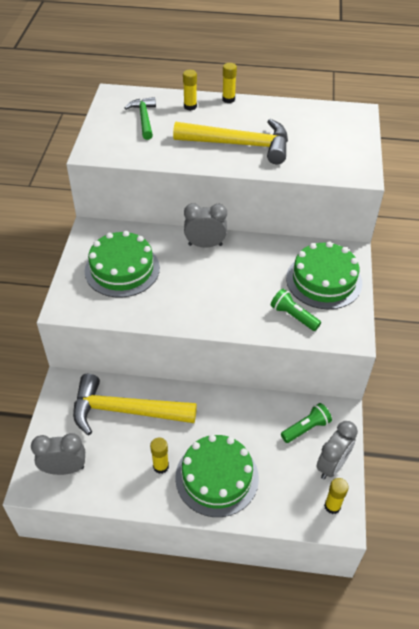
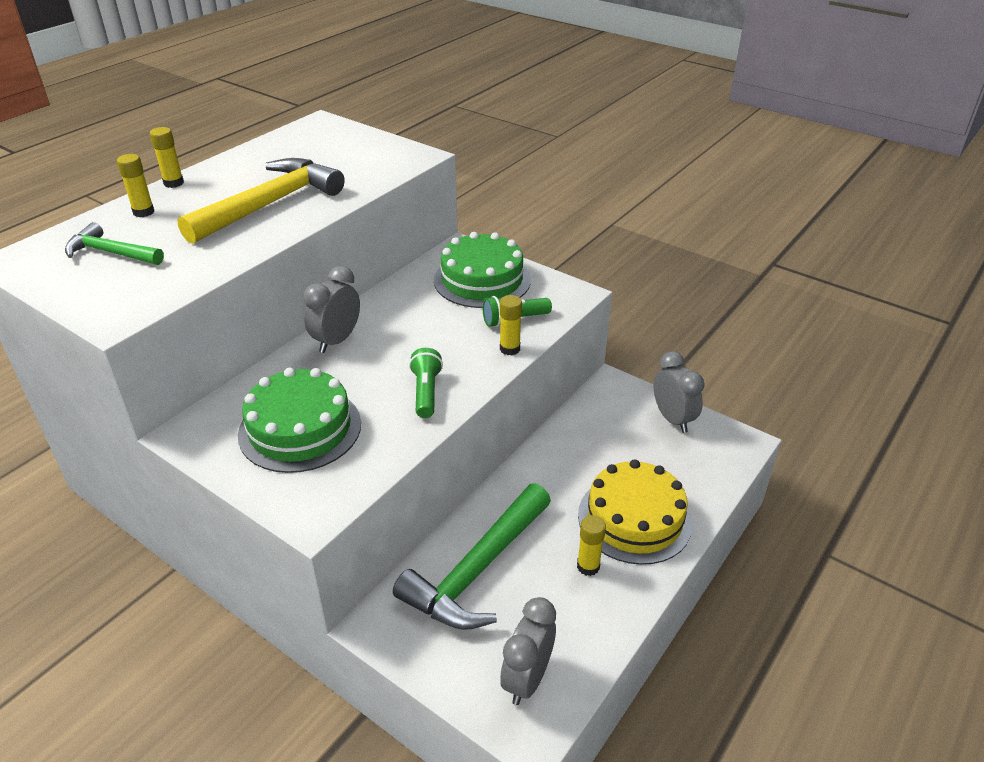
camera: 60 degrees left, 10 degrees down
yellow hammer [73,374,197,435] -> green hammer [393,483,551,630]
green cake [175,435,259,517] -> yellow cake [578,459,693,565]
green flashlight [281,403,332,443] -> green flashlight moved to [409,348,443,418]
yellow glue stick [324,478,349,514] -> yellow glue stick moved to [500,295,522,356]

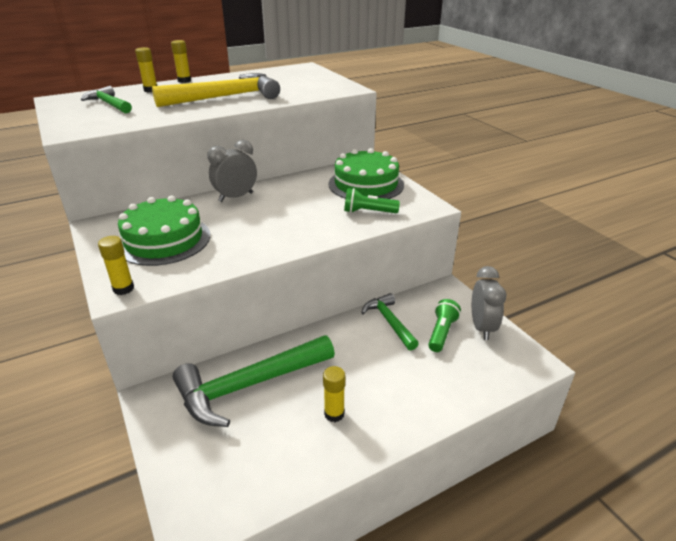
camera: 25 degrees right, 5 degrees down
green flashlight [409,348,443,418] -> green flashlight moved to [428,299,461,352]
yellow glue stick [500,295,522,356] -> yellow glue stick moved to [98,236,134,295]
grey clock [500,597,556,705] -> none
yellow cake [578,459,693,565] -> none
none -> green hammer [361,293,419,351]

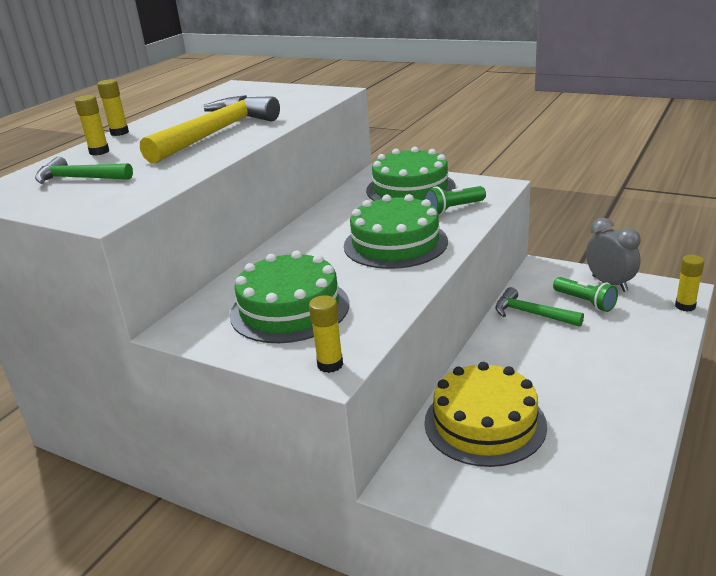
camera: 30 degrees left, 5 degrees down
green hammer [173,335,335,427] -> yellow cake [424,362,547,467]
grey clock [207,140,257,202] -> none
yellow glue stick [323,366,345,422] -> yellow glue stick moved to [675,255,704,312]
green flashlight [428,299,461,352] -> green flashlight turned 150 degrees clockwise [553,277,618,312]
none -> green cake [344,194,448,269]

